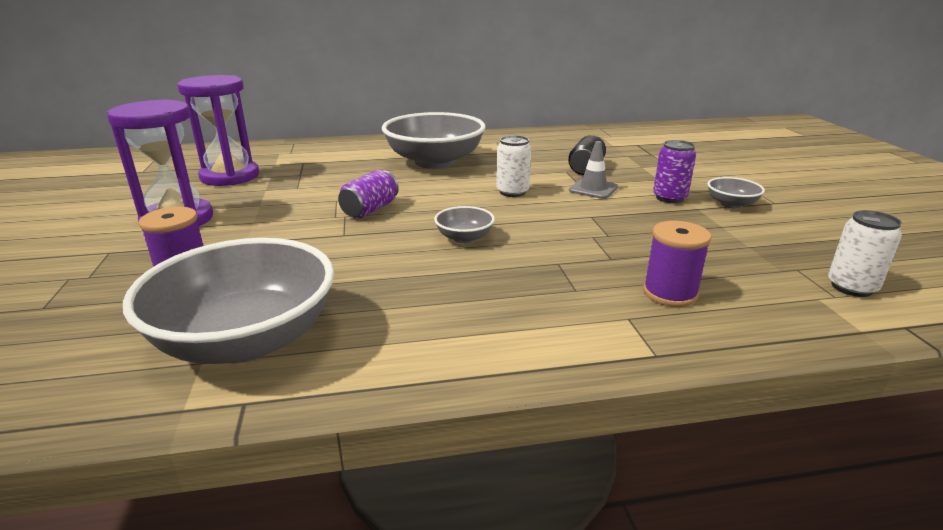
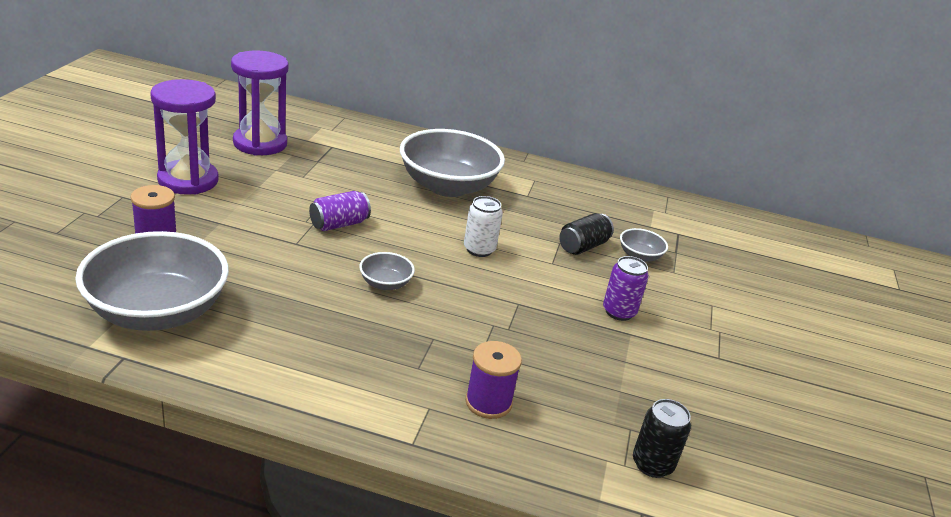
camera: 20 degrees right, 5 degrees up
grey traffic cone [569,141,618,199] -> none
grey bowl [707,177,765,209] -> grey bowl moved to [620,228,668,262]
white can [828,210,902,297] -> black can [633,399,691,478]

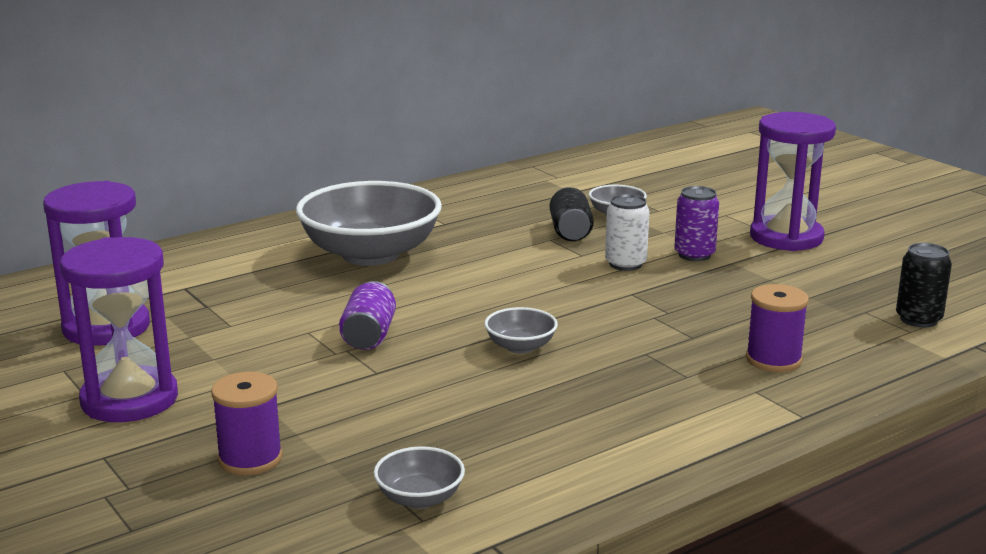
camera: 45 degrees left, 10 degrees down
grey bowl [75,231,229,331] -> grey bowl [374,446,465,509], size x0.43
white can [464,196,503,257] -> white can moved to [605,194,650,271]
none -> purple hourglass [750,112,836,251]

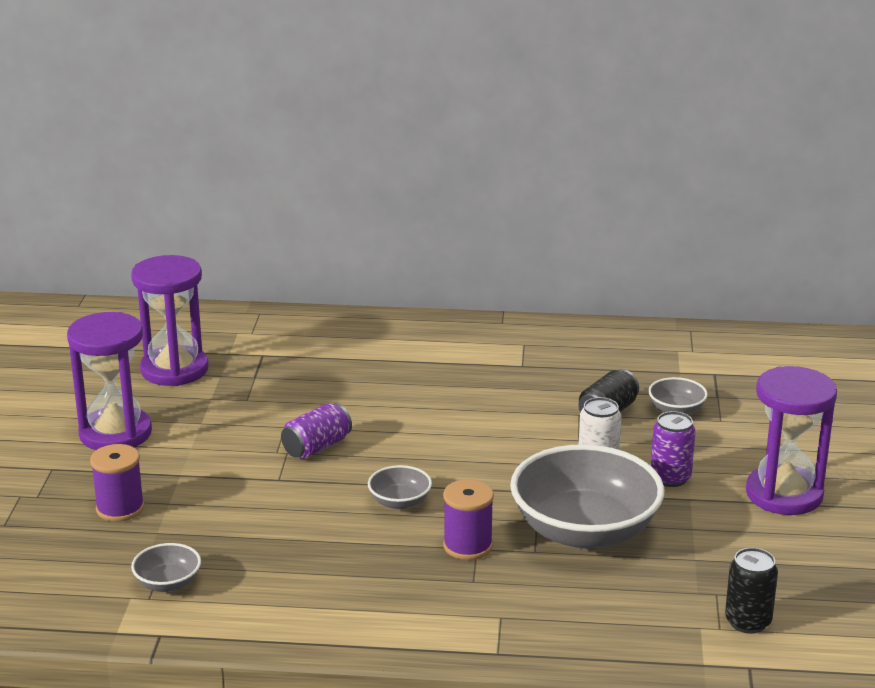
camera: 40 degrees right, 5 degrees up
grey bowl [296,181,442,266] -> grey bowl moved to [510,444,664,549]
purple spool [746,284,809,372] -> purple spool moved to [443,479,494,560]

